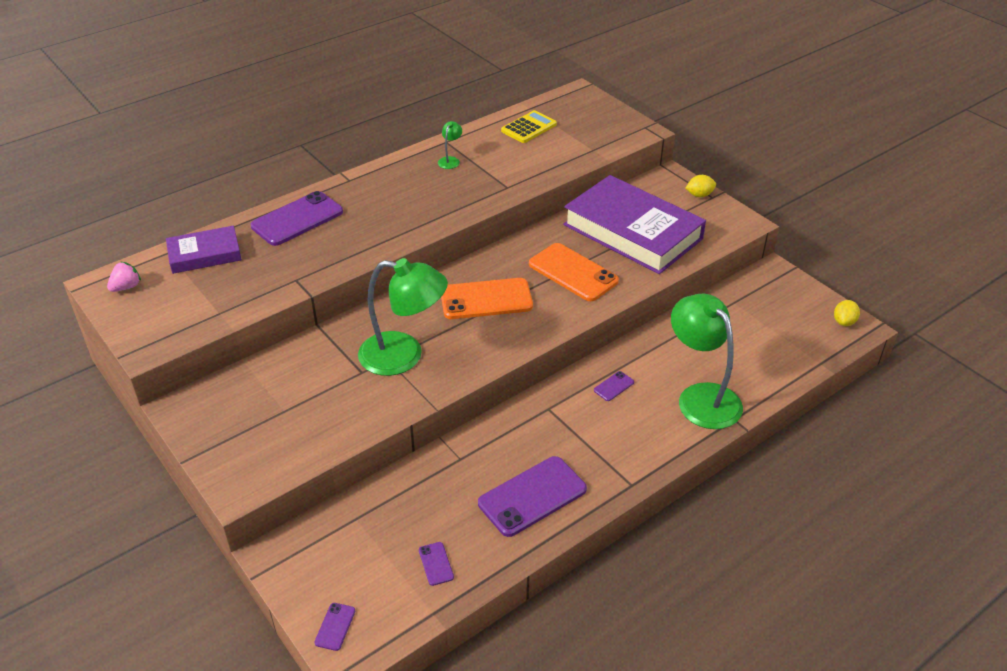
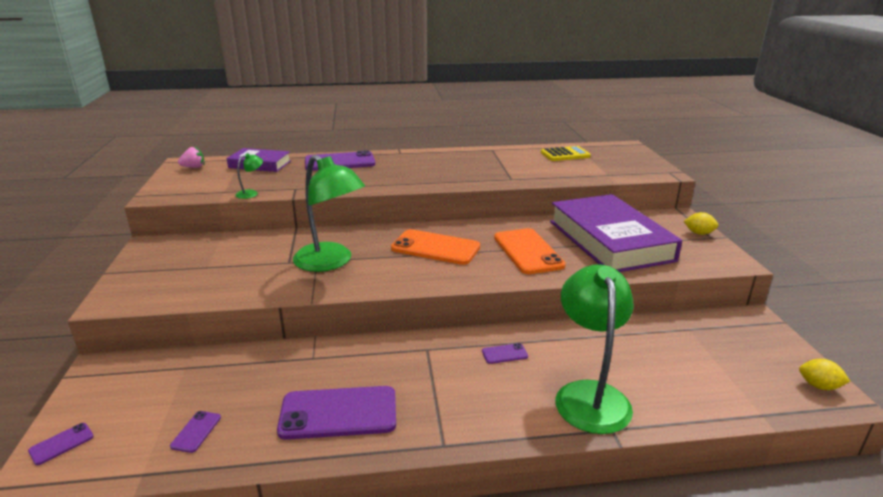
camera: 30 degrees right, 15 degrees down
green lamp [438,121,462,169] -> green lamp moved to [235,153,263,199]
yellow lemon [834,300,860,326] -> yellow lemon turned 60 degrees clockwise [799,359,850,390]

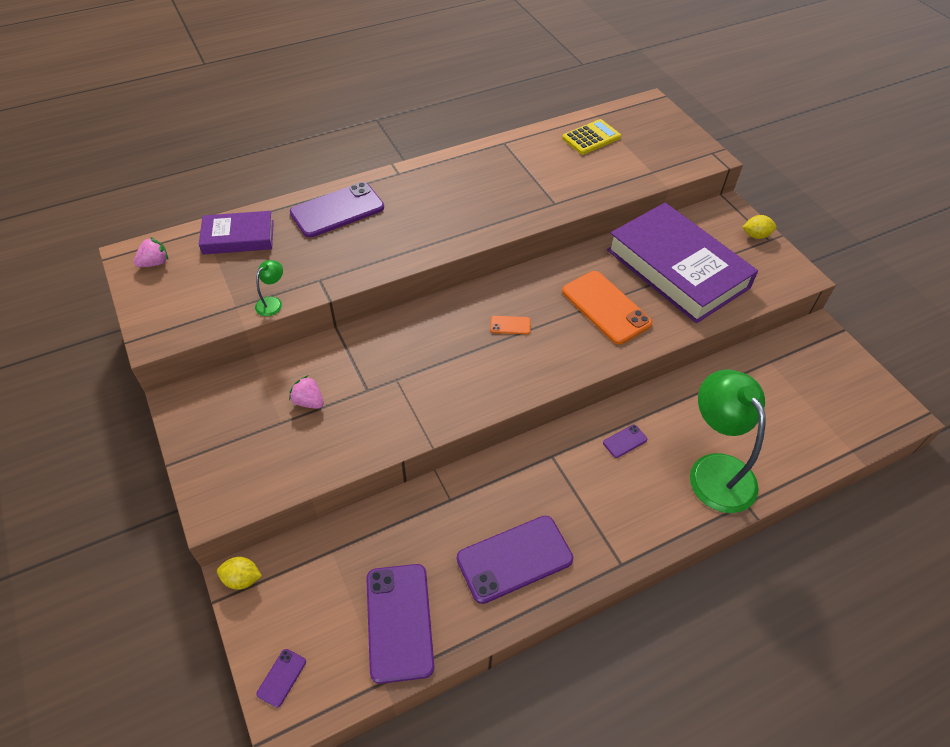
camera: 20 degrees left, 25 degrees up
purple phone [170,411,221,453] -> purple phone [366,564,434,684], size x2.31
green lamp [293,155,365,272] -> none
orange phone [391,229,480,265] -> orange phone [491,316,531,334], size x0.43
yellow lemon [799,359,850,390] -> yellow lemon moved to [217,557,262,590]
none -> pink strawberry [289,375,324,409]

